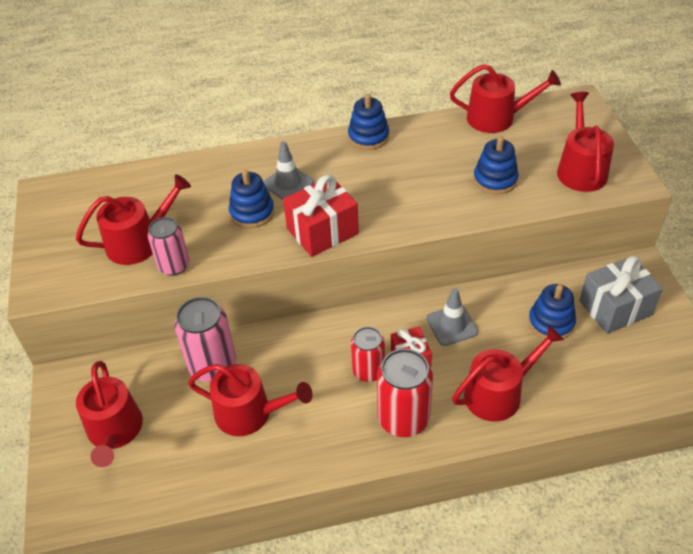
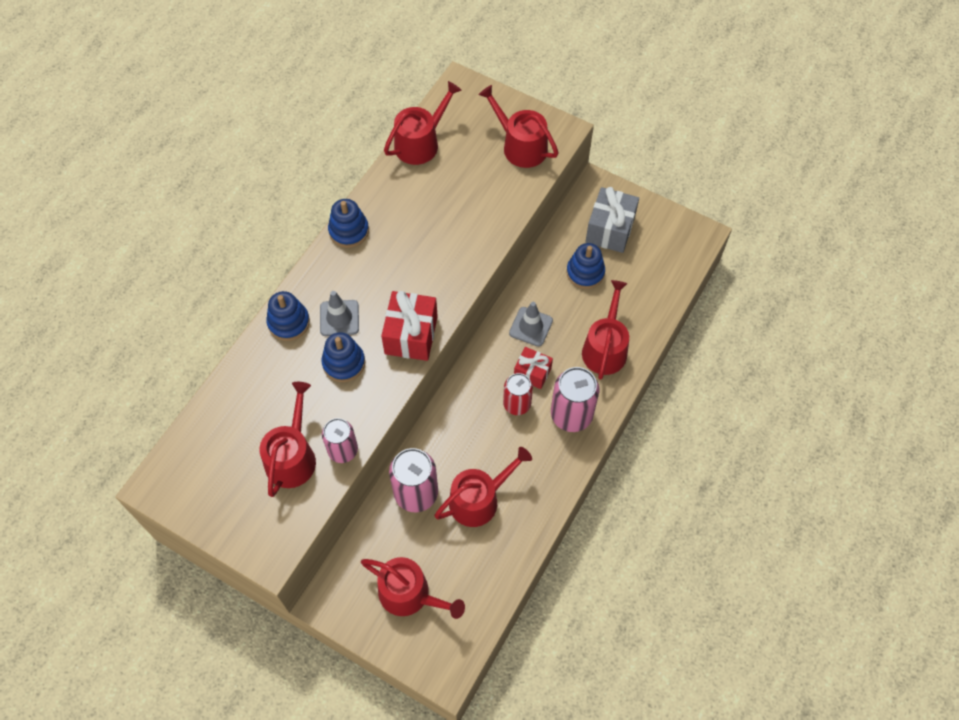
camera: 50 degrees left, 15 degrees up
red can [377,349,433,437] -> pink can [551,367,599,432]
blue stacking toy [473,136,519,194] -> blue stacking toy moved to [266,291,310,341]

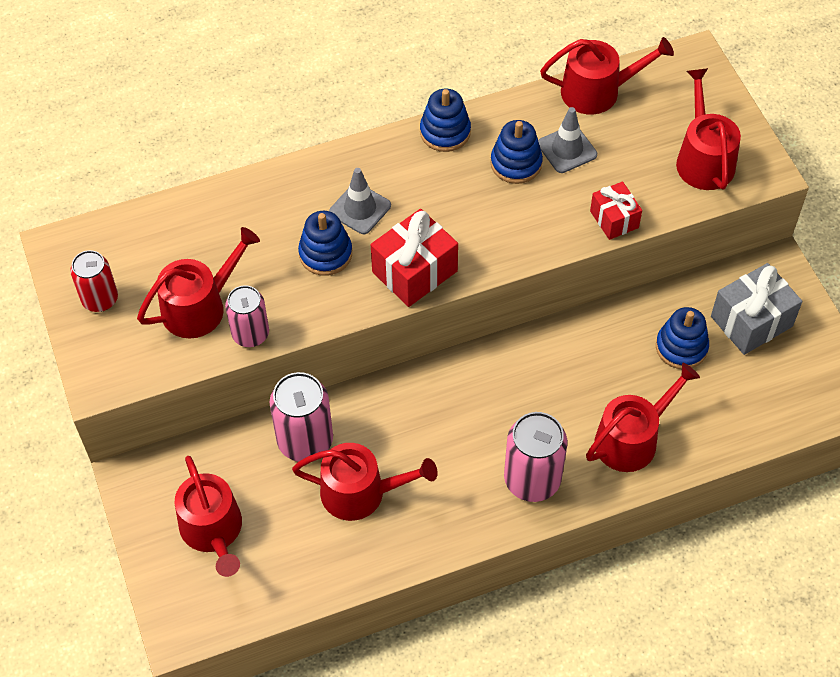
camera: 40 degrees right, 5 degrees down
blue stacking toy [266,291,310,341] -> blue stacking toy moved to [491,120,543,184]
red can [503,373,533,415] -> red can moved to [70,250,118,312]
grey traffic cone [509,302,553,347] -> grey traffic cone moved to [538,107,597,173]
red gift [514,347,553,389] -> red gift moved to [590,181,642,240]

